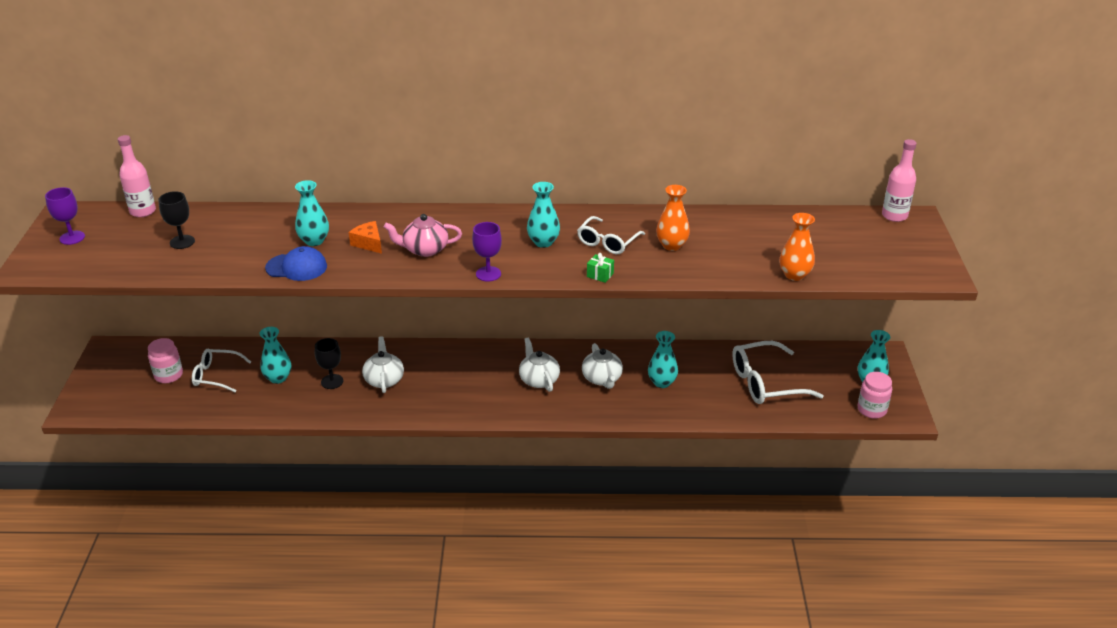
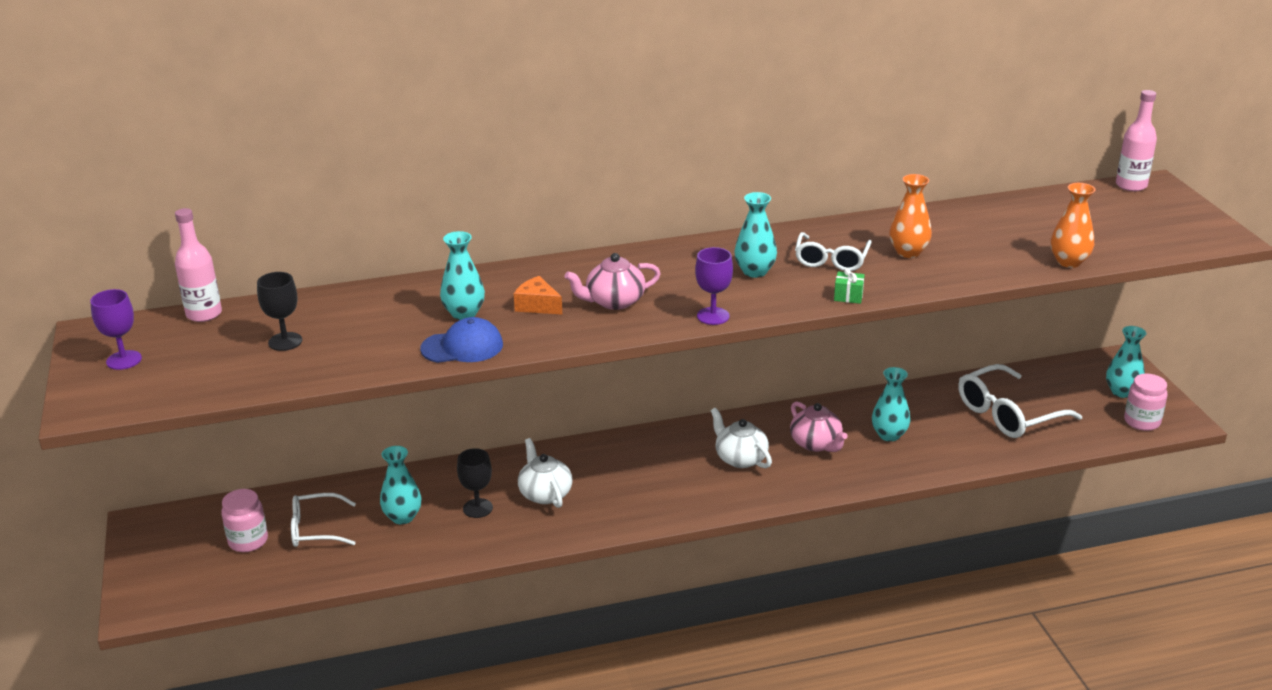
camera: 15 degrees left, 5 degrees down
white teapot [582,343,623,389] -> pink teapot [790,401,847,452]

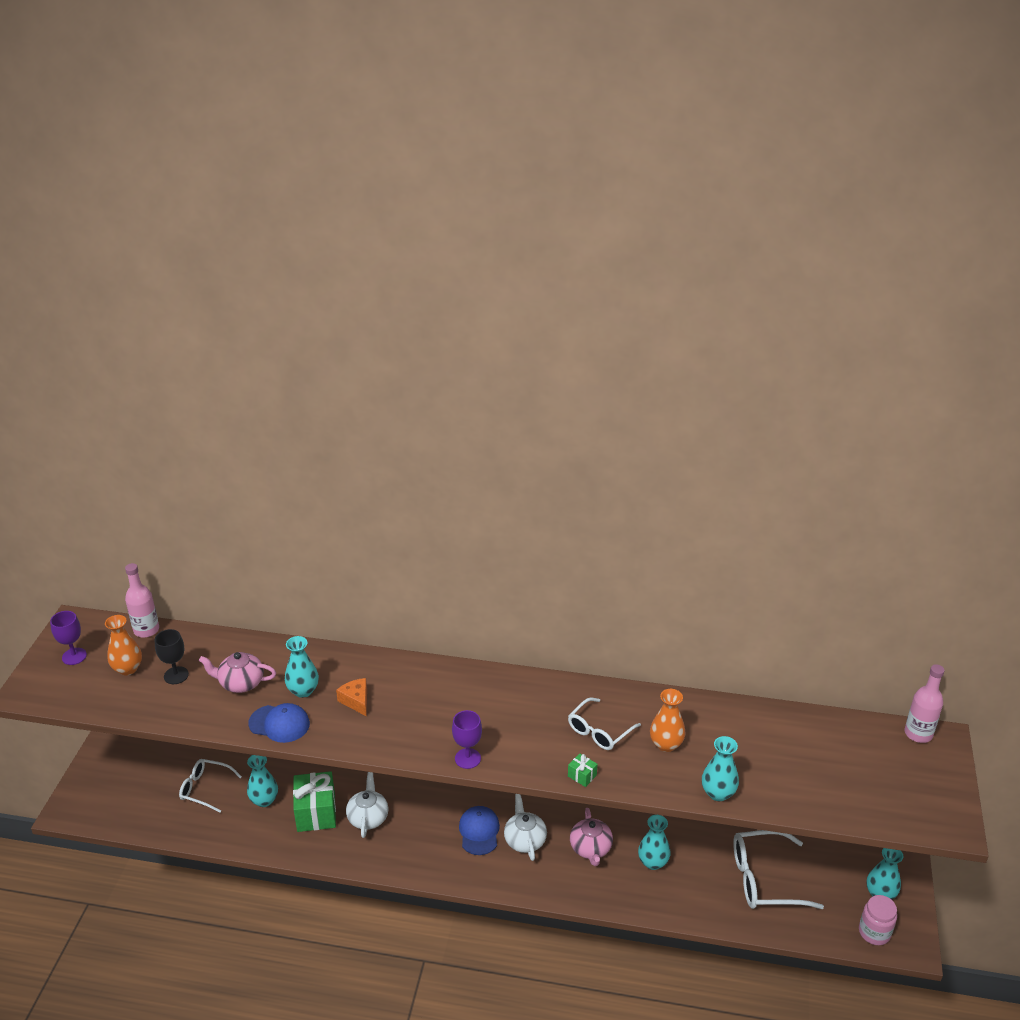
camera: 25 degrees right, 5 degrees up
pink jar [221,489,268,552] -> none
black goblet [457,448,493,518] -> green gift [293,771,336,832]
pink teapot [565,253,661,310] -> pink teapot moved to [199,652,276,693]
turquoise vase [734,192,777,278] -> turquoise vase moved to [702,736,739,801]
orange vase [1051,183,1095,268] -> orange vase moved to [105,615,142,676]
none -> blue cap [459,806,500,855]

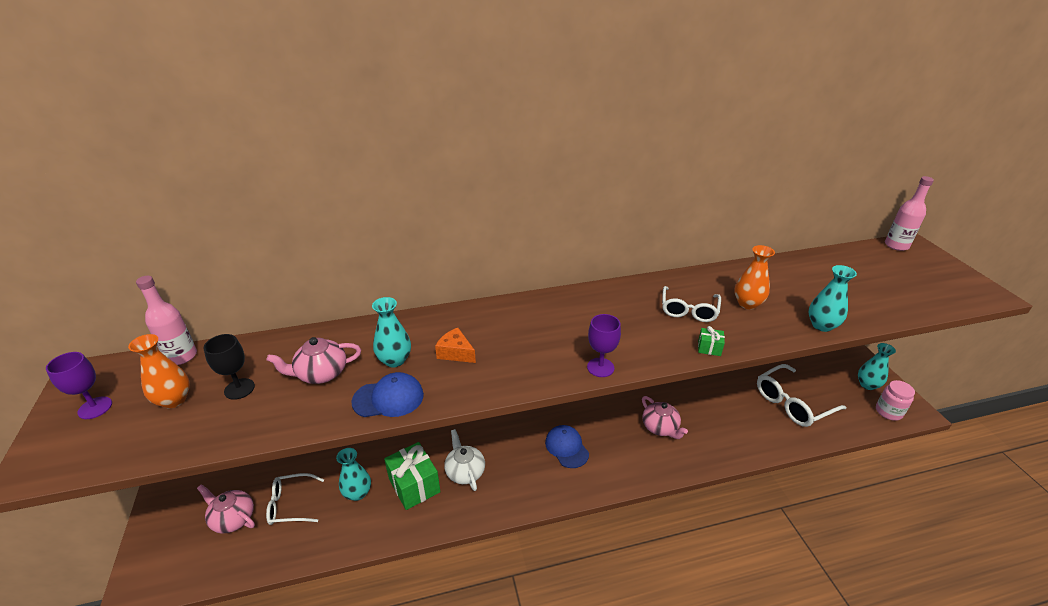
camera: 25 degrees left, 0 degrees up
white teapot [504,794,547,861] -> none
turquoise vase [638,815,671,870] -> none
none -> pink teapot [197,484,255,534]

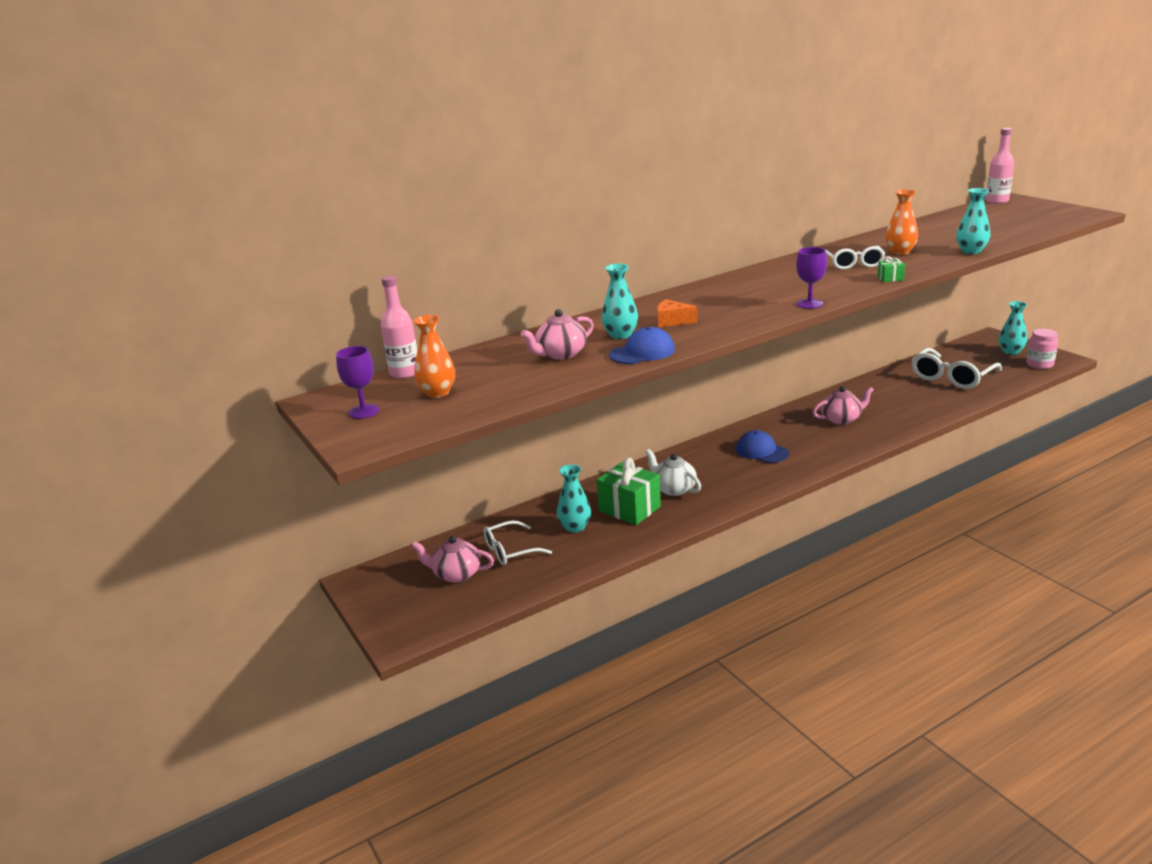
camera: 15 degrees left, 10 degrees down
black goblet [203,334,255,400] -> none
pink teapot [642,396,688,439] -> pink teapot turned 60 degrees counterclockwise [812,386,874,425]

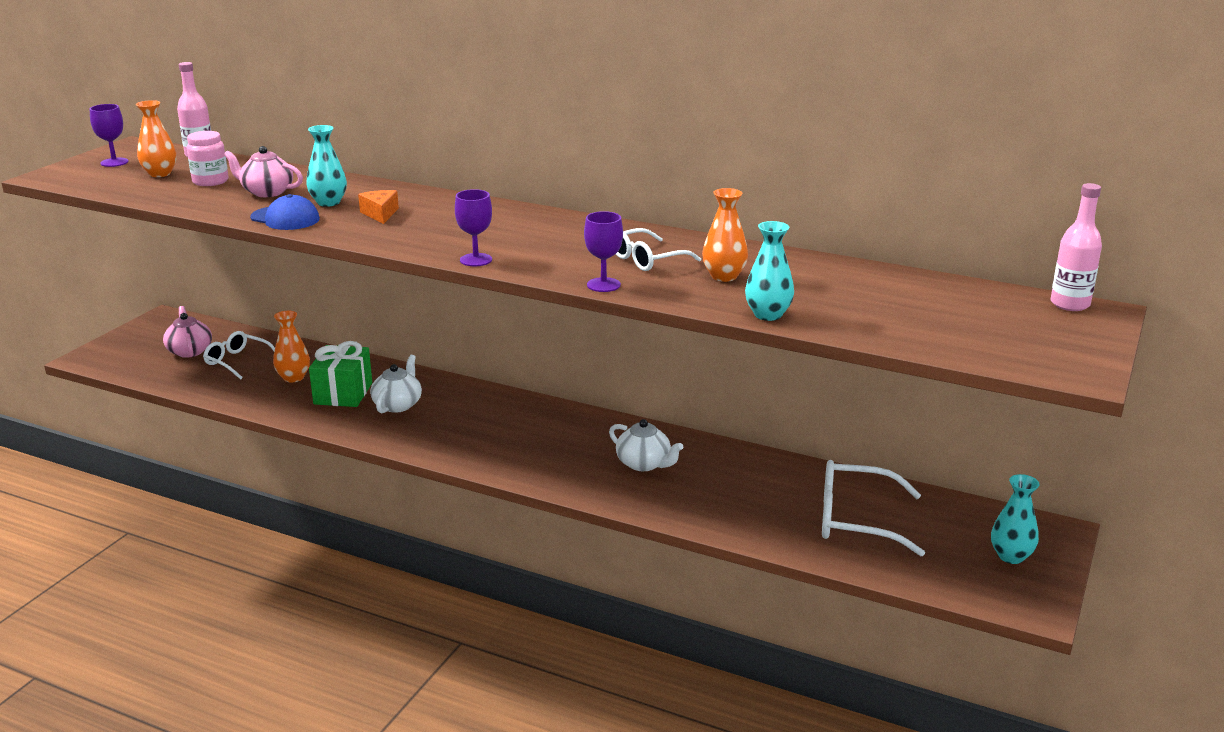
camera: 55 degrees right, 0 degrees up
turquoise vase [557,464,591,533] -> orange vase [273,311,310,382]
blue cap [736,430,789,463] -> none
pink teapot [812,386,874,425] -> white teapot [609,419,683,471]
green gift [878,256,905,282] -> purple goblet [584,211,623,292]
pink jar [1026,329,1058,369] -> pink jar moved to [187,131,229,186]

